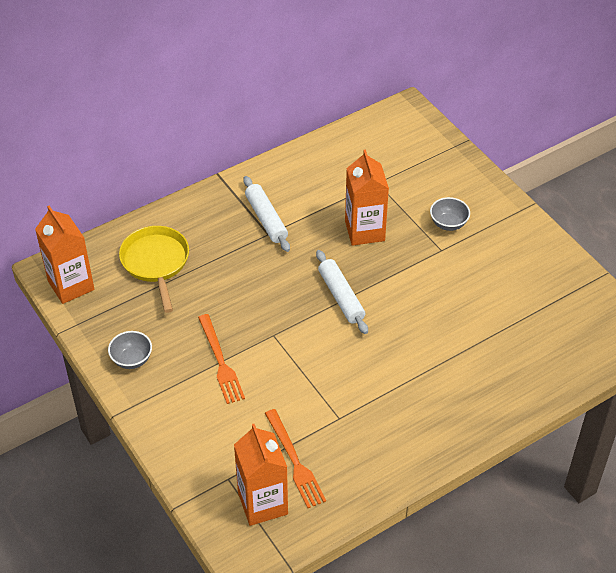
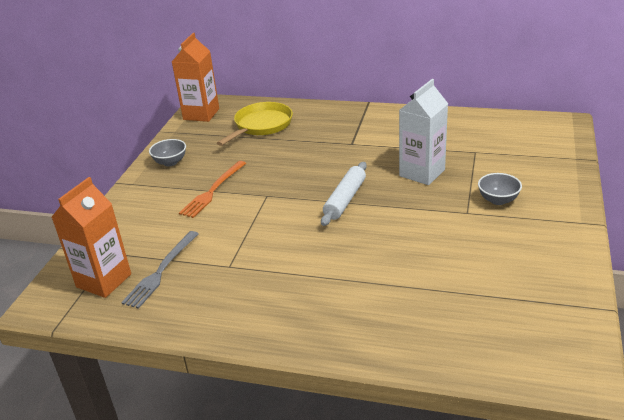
camera: 50 degrees right, 15 degrees down
white rolling pin [243,176,290,252] -> none
orange fork [265,409,326,508] -> grey fork [121,231,199,309]
orange carton [345,150,389,246] -> white carton [399,79,448,185]

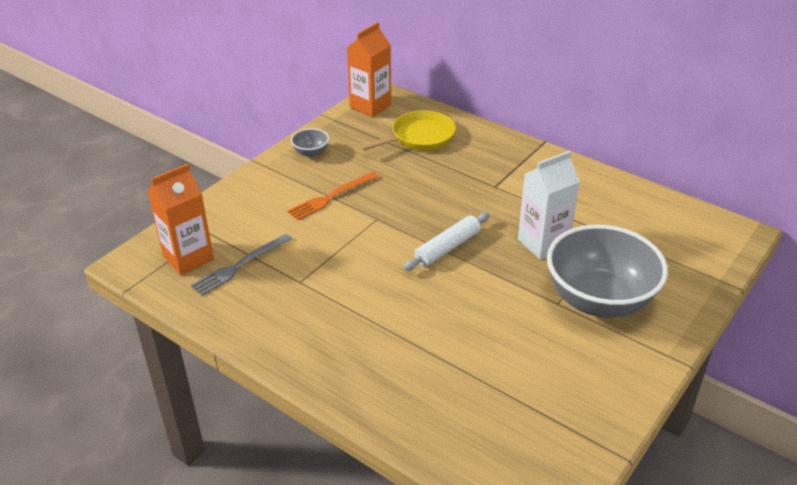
camera: 20 degrees right, 5 degrees up
grey bowl [478,173,522,205] -> grey bowl [547,225,668,318], size x2.46

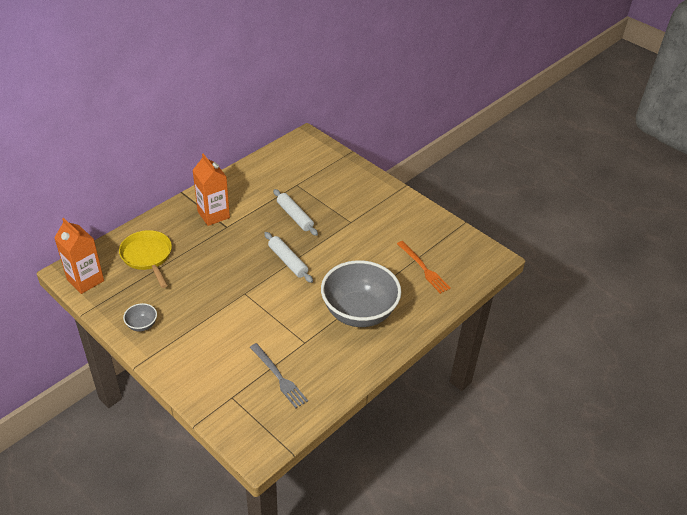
camera: 85 degrees left, 5 degrees up
orange carton [147,164,214,275] -> orange carton moved to [192,153,230,226]
orange fork [287,172,379,220] -> orange fork moved to [397,241,451,294]
white carton [518,151,580,260] -> white rolling pin [273,189,318,236]
grey bowl [547,225,668,318] -> grey bowl moved to [321,260,401,327]

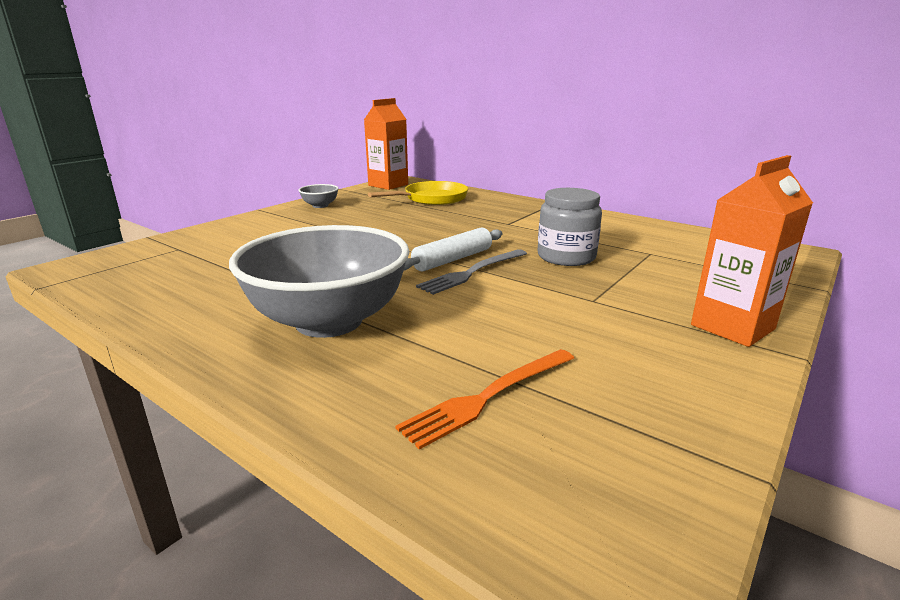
camera: 85 degrees right, 20 degrees down
orange carton [192,153,230,226] -> orange carton moved to [691,155,813,347]
grey fork [250,343,308,408] -> grey fork moved to [416,249,527,295]
white rolling pin [273,189,318,236] -> grey jar [537,188,602,266]

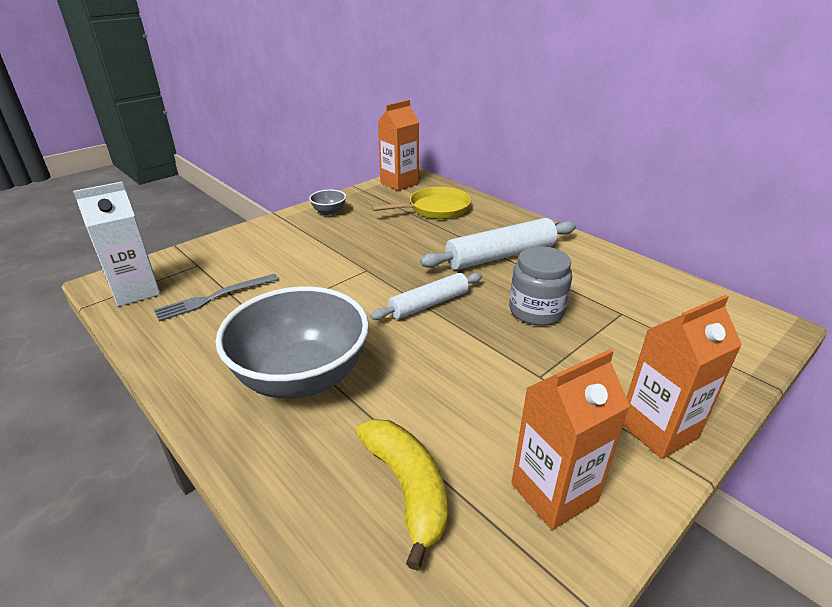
camera: 10 degrees right, 10 degrees up
orange fork [395,349,574,450] -> yellow banana [356,419,447,570]
grey fork [416,249,527,295] -> grey fork moved to [154,274,279,322]
none -> white carton [73,182,160,307]
none -> white rolling pin [420,218,576,270]
none -> orange carton [511,349,630,530]

